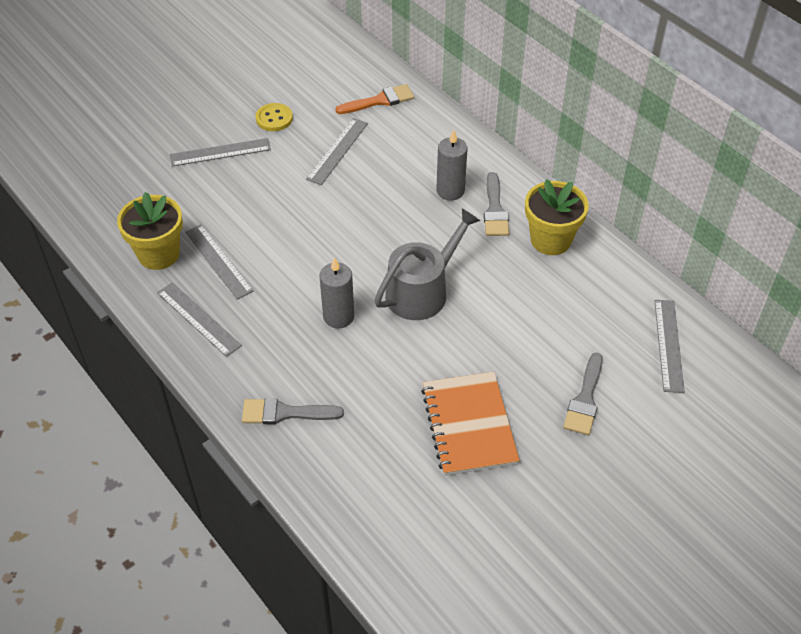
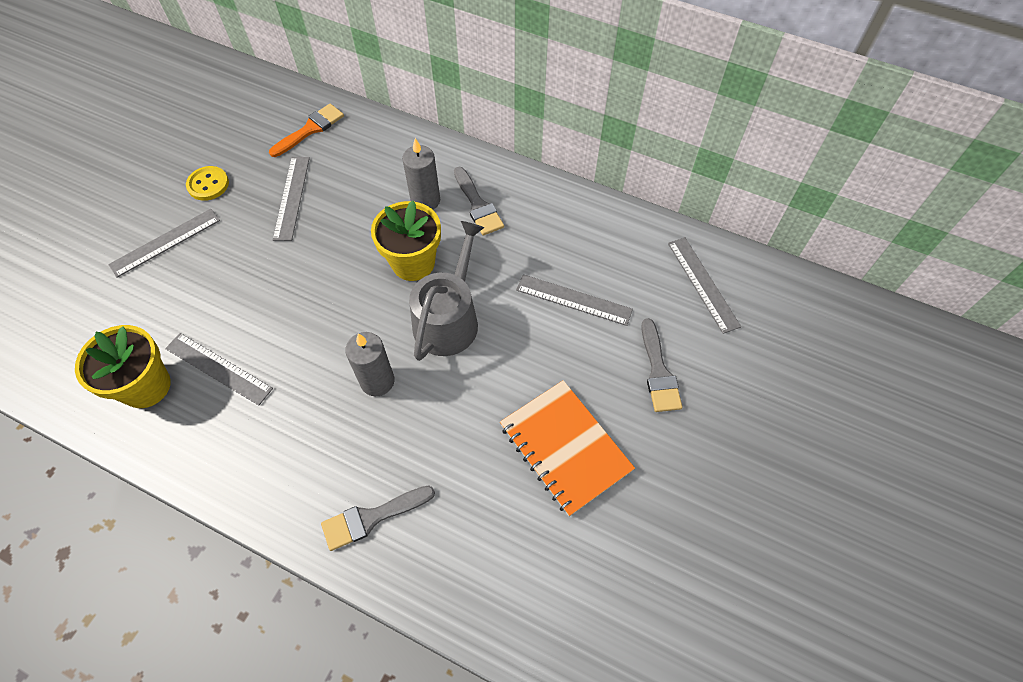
camera: 25 degrees left, 10 degrees up
grey ruler [157,282,242,357] -> grey ruler moved to [516,274,633,326]
yellow flower pot [525,179,589,255] -> yellow flower pot moved to [371,201,441,281]

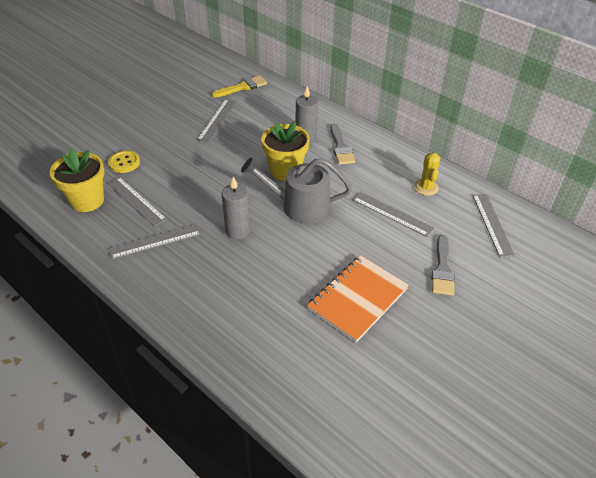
camera: 15 degrees right, 15 degrees down
grey ruler [108,209,220,278] -> grey ruler moved to [108,224,201,260]
yellow button [186,166,229,201] -> yellow button moved to [108,151,140,173]
orange brush [269,104,344,157] -> yellow brush [212,75,267,98]
grey brush [321,486,435,551] -> none
grey watering can [409,221,484,361] -> grey watering can turned 120 degrees counterclockwise [241,157,352,224]
orange notebook [500,380,635,517] -> orange notebook turned 60 degrees clockwise [307,255,409,343]
none -> yellow cactus [414,152,440,196]

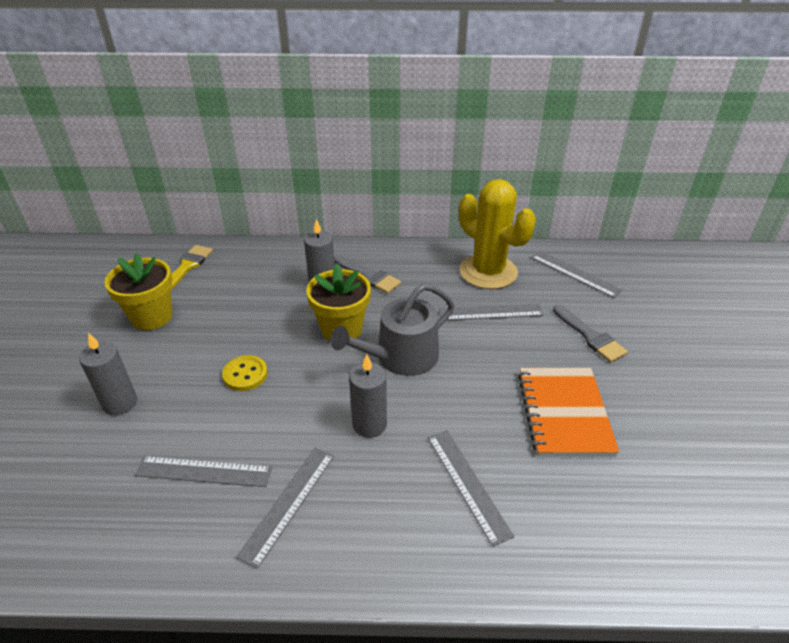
camera: 40 degrees left, 5 degrees down
yellow flower pot [50,148,105,212] -> yellow flower pot moved to [104,253,172,330]
yellow button [108,151,140,173] -> yellow button moved to [222,355,268,391]
grey ruler [197,99,237,143] -> grey ruler moved to [428,430,515,547]
yellow cactus [414,152,440,196] -> yellow cactus [459,179,536,289], size x2.05
none -> grey candle [79,333,137,416]

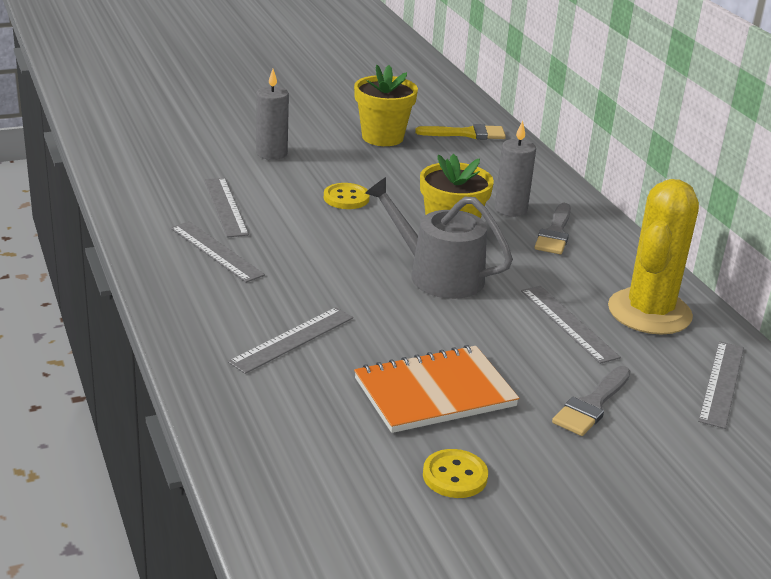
camera: 65 degrees right, 10 degrees down
grey ruler [236,448,334,569] -> grey ruler turned 45 degrees clockwise [170,221,265,283]
grey candle [349,354,387,438] -> none
none -> yellow button [423,449,488,498]

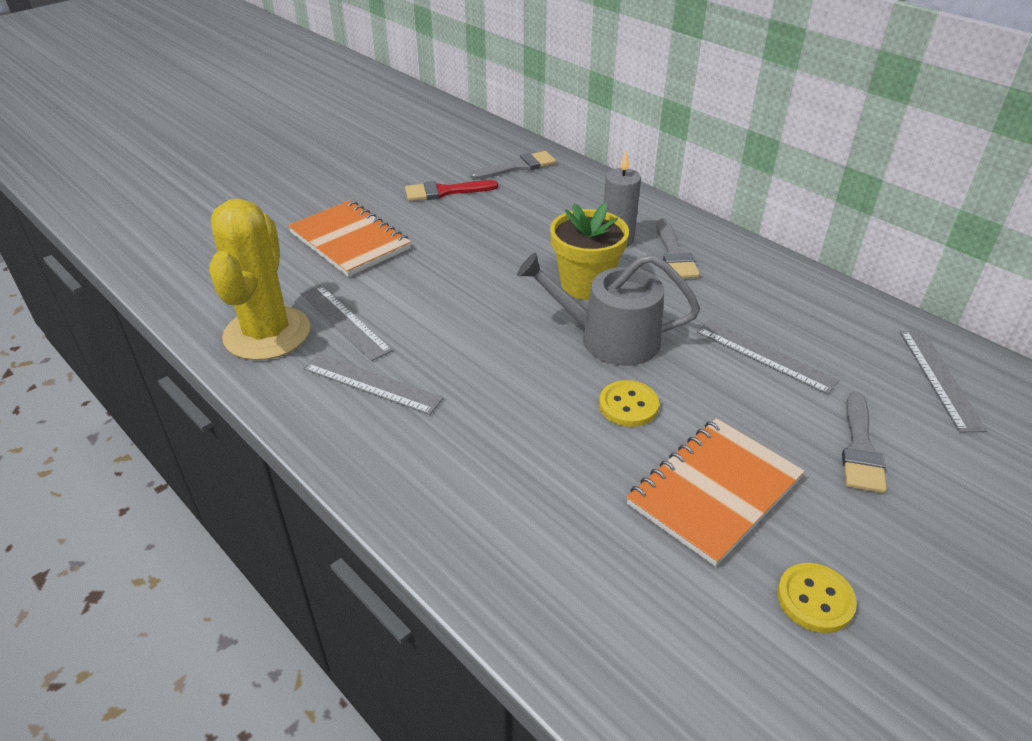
camera: 20 degrees left, 10 degrees up
grey ruler [228,307,353,374] -> none
grey candle [256,69,289,160] -> orange notebook [288,200,411,277]
yellow button [324,183,370,209] -> yellow button moved to [599,380,659,427]
yellow flower pot [354,65,418,146] -> red brush [405,180,498,201]
yellow brush [415,124,506,140] -> grey brush [470,151,556,180]
yellow cactus [608,179,699,335] -> yellow cactus moved to [209,199,310,360]

